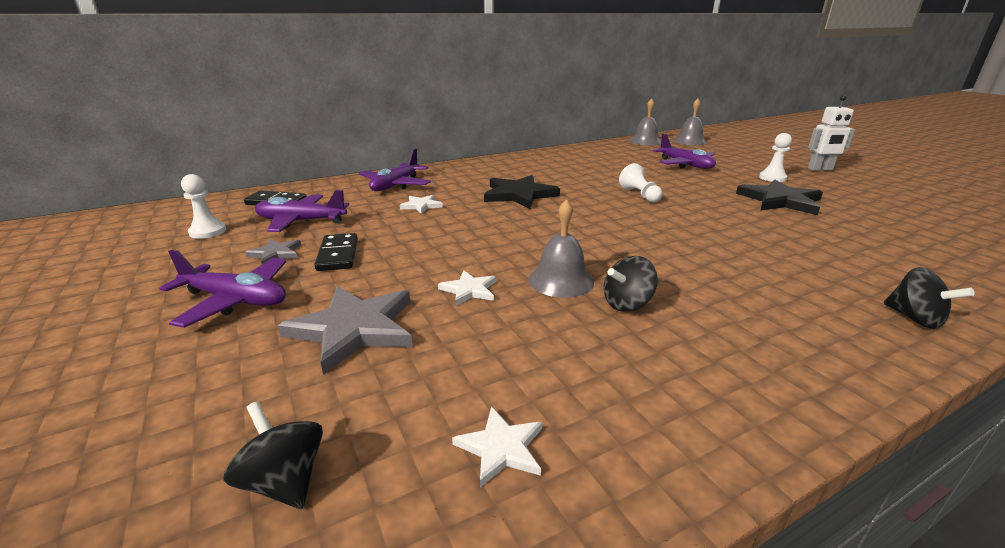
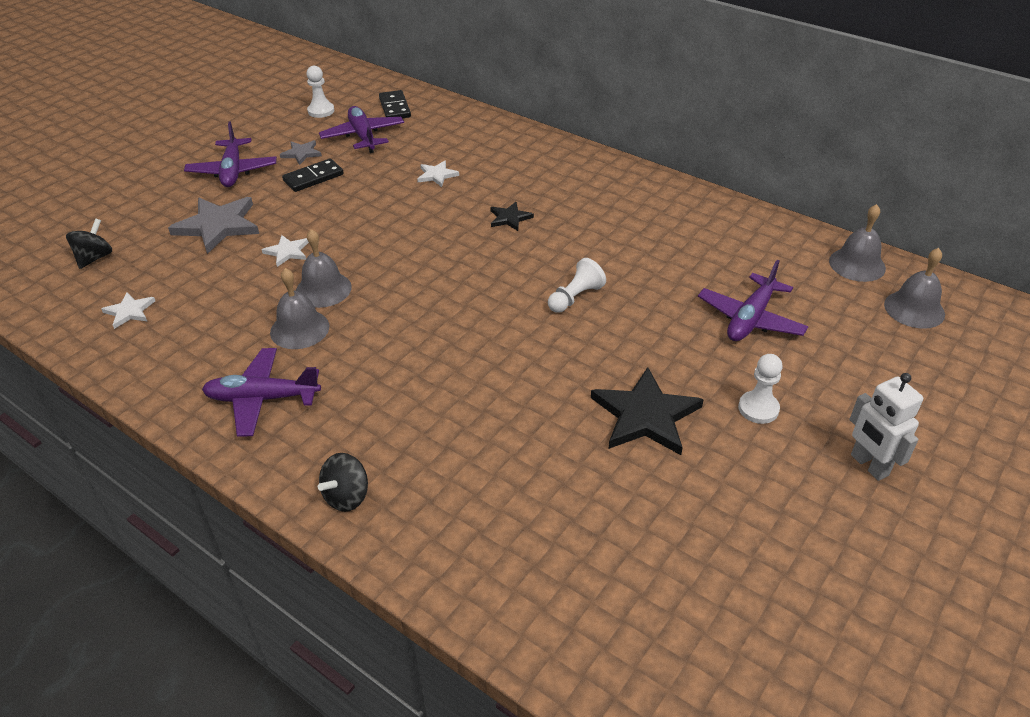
camera: 65 degrees right, 15 degrees up
purple plane [359,149,431,191] -> purple plane moved to [202,348,321,437]
black star [484,175,560,209] -> black star [490,202,534,231], size x0.52
black spinning top [604,256,658,312] -> grey bell [270,268,329,349]

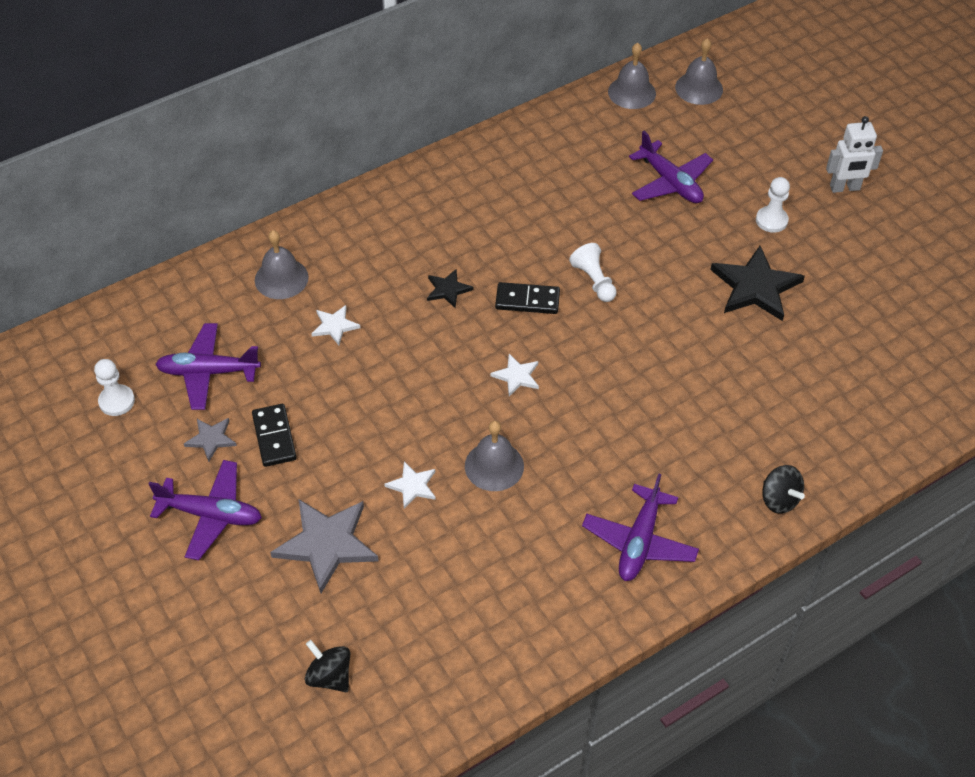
camera: 70 degrees left, 10 degrees up
white star [102,292,155,329] -> white star moved to [491,354,539,396]
grey bell [270,268,329,349] -> grey bell moved to [255,230,309,299]
black domino [379,90,411,118] -> black domino moved to [495,282,560,314]

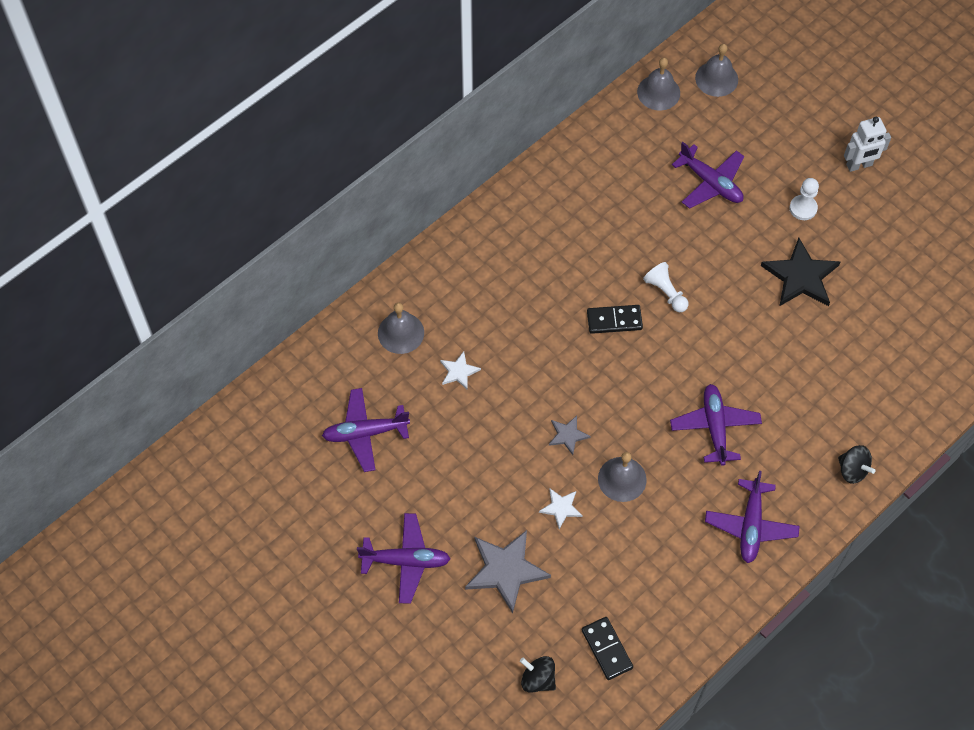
camera: 10 degrees left, 10 degrees up
white pawn [94,359,135,416] -> none
grey star [184,418,237,462] -> grey star moved to [549,416,591,455]
black domino [252,404,297,467] -> black domino moved to [582,617,633,680]
black star [427,269,473,308] -> none
white star [491,354,539,396] -> none
none -> purple plane [670,384,762,466]

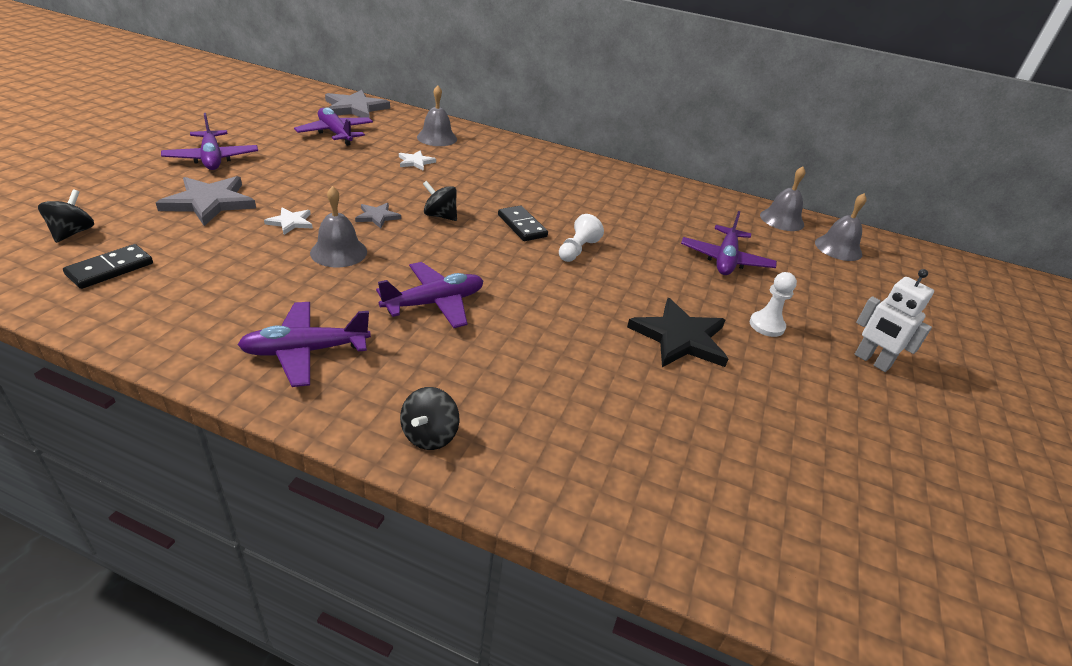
camera: 60 degrees right, 25 degrees down
none -> grey star [325,90,390,118]
none -> black spinning top [423,181,457,221]

